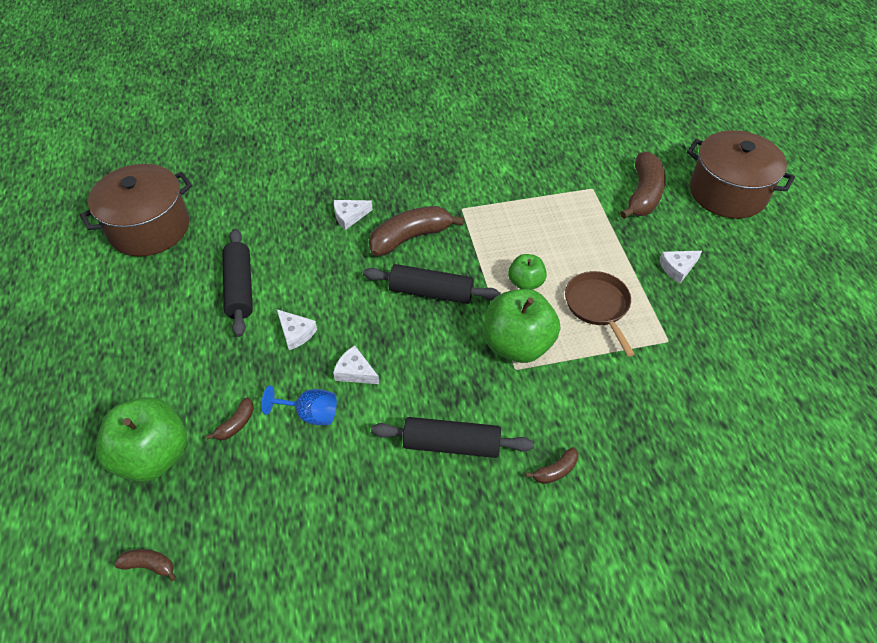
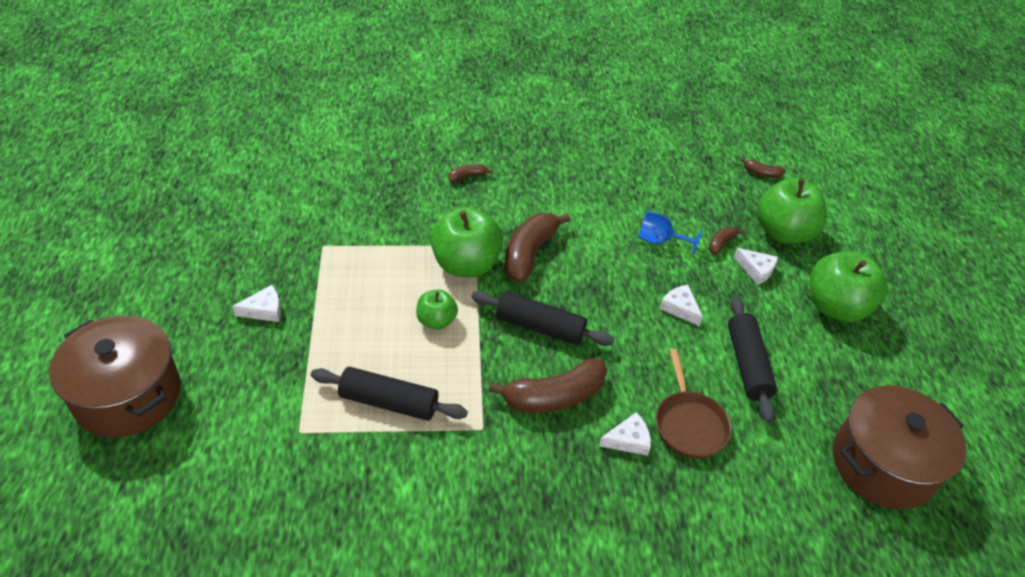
camera: 175 degrees left, 5 degrees down
white cheese [333,346,379,384] -> white cheese moved to [734,248,778,285]
black rolling pin [371,417,534,458] -> black rolling pin moved to [311,367,468,421]
brown pan [565,271,635,357] -> brown pan moved to [656,349,732,459]
brown banana [620,152,666,219] -> brown banana moved to [505,213,570,283]
none -> green apple [810,251,887,322]

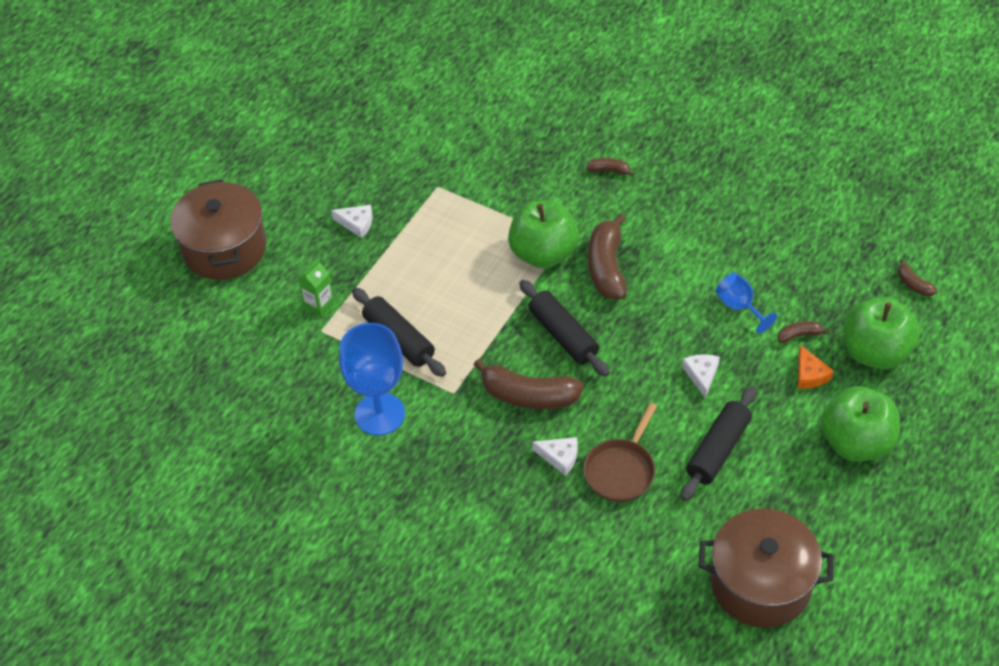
camera: 40 degrees right, 5 degrees up
green apple [416,289,458,330] -> none
brown banana [505,213,570,283] -> brown banana turned 60 degrees counterclockwise [588,213,627,299]
white cheese [734,248,778,285] -> orange cheese [798,345,834,389]
none -> green carton [298,259,334,317]
none -> blue goblet [339,323,405,436]

